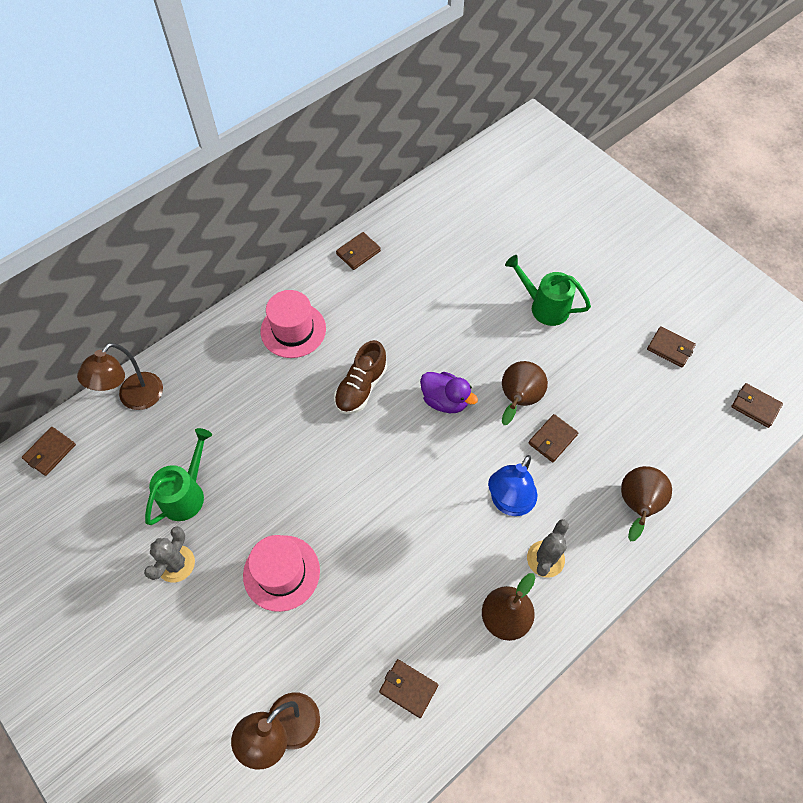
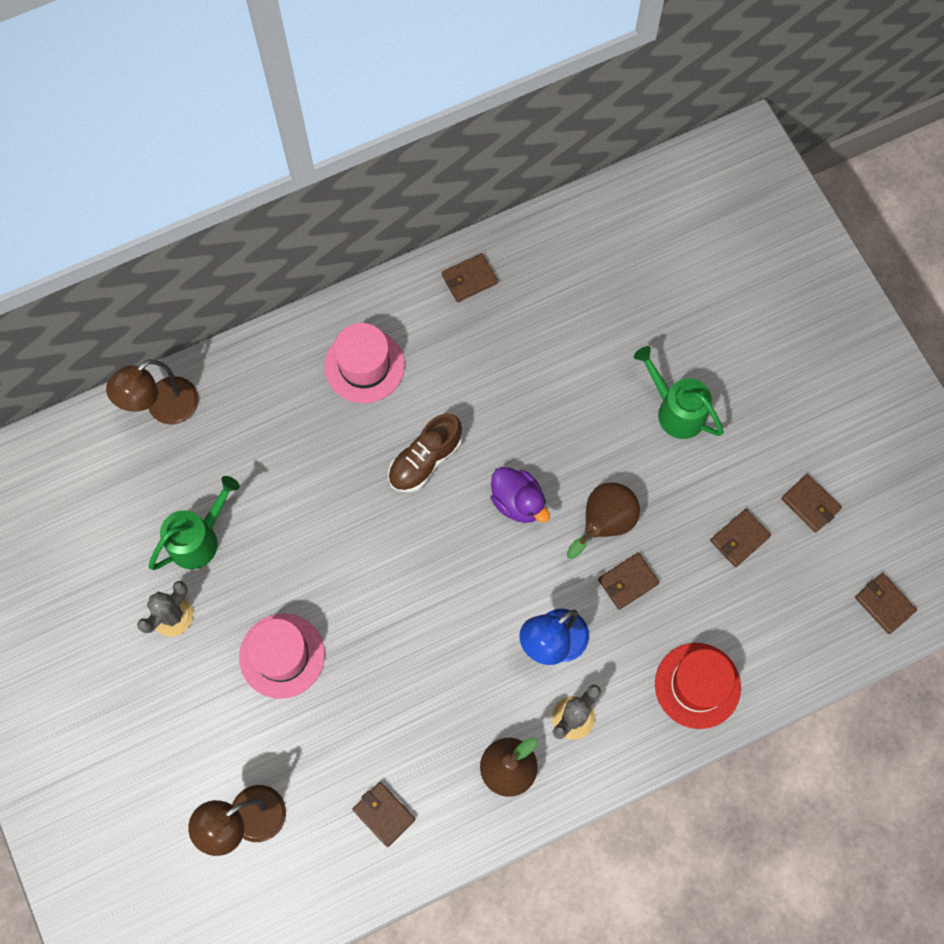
camera: 15 degrees right, 10 degrees up
brown wallet [22,427,76,476] -> brown wallet moved to [710,509,771,567]
brown pear [621,466,672,541] -> red hat [655,643,741,729]

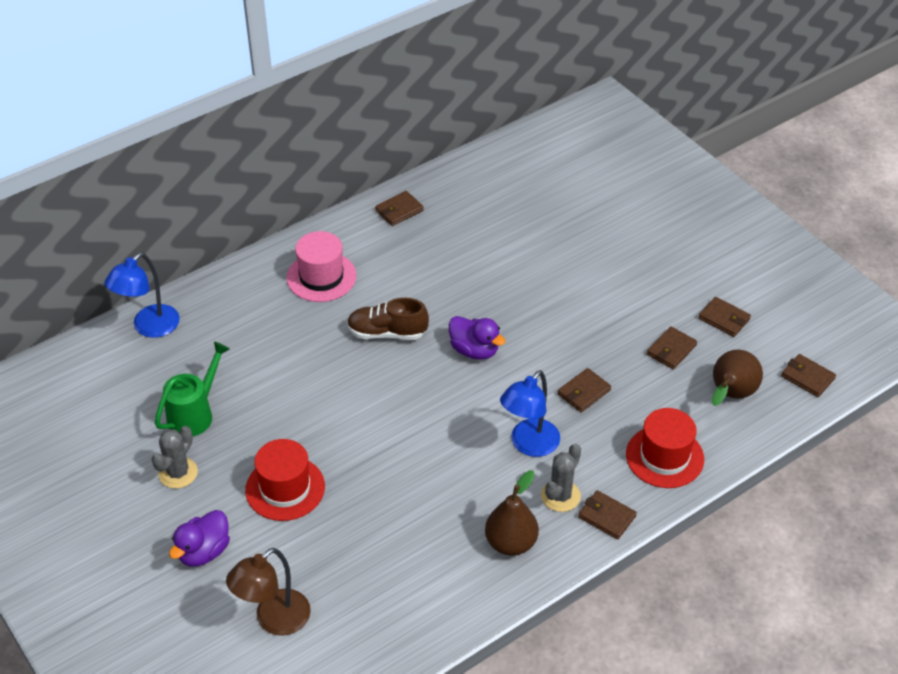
camera: 10 degrees left, 25 degrees down
brown lamp [106,359,199,425] -> blue lamp [105,253,180,338]
pink hat [239,614,325,699] -> red hat [245,439,325,521]
brown wallet [352,782,415,847] -> brown wallet moved to [578,490,637,540]
brown shoe [388,414,462,493] -> brown shoe turned 60 degrees clockwise [347,298,429,340]
brown pear [567,482,640,559] -> brown pear moved to [712,349,763,406]
green watering can [634,346,724,439] -> none
none -> purple duck [169,510,230,566]

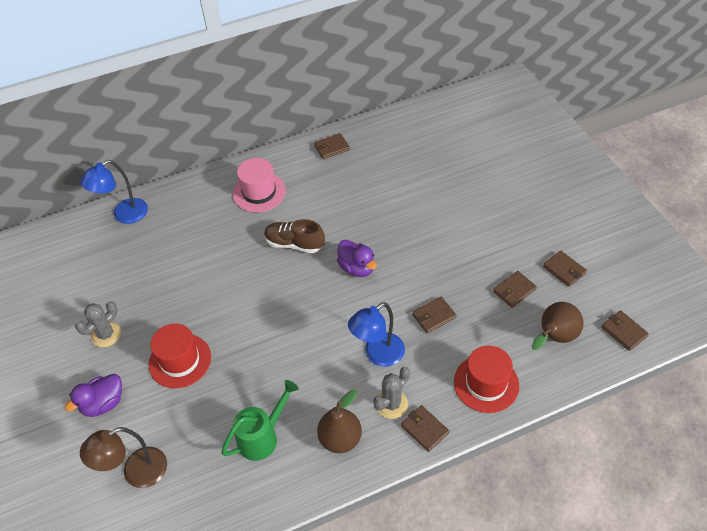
camera: 15 degrees right, 5 degrees up
green watering can [155,341,230,436] -> green watering can moved to [221,380,299,461]

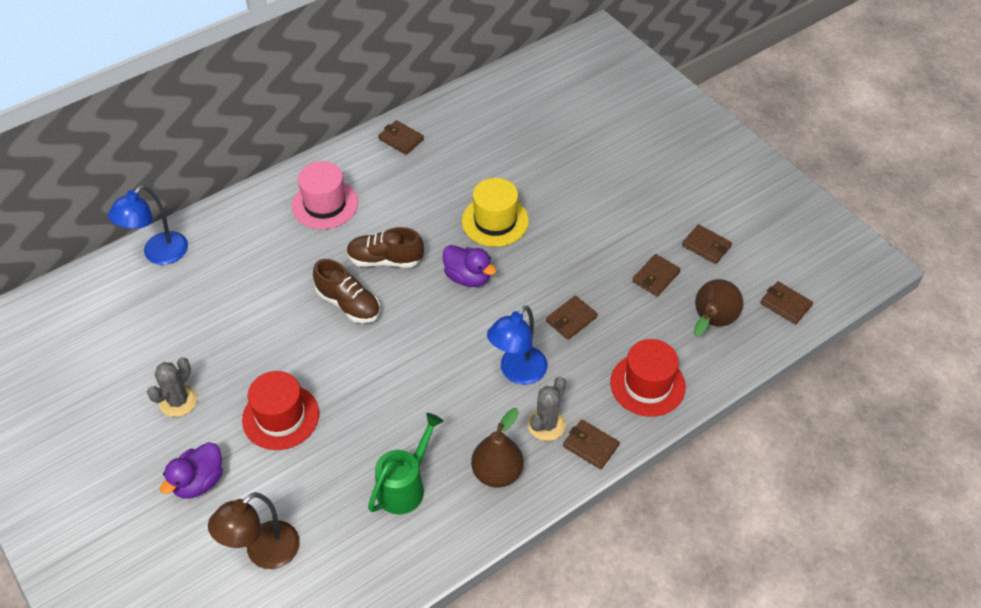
camera: 15 degrees left, 0 degrees up
brown wallet [314,133,350,160] -> brown wallet turned 75 degrees clockwise [378,120,424,155]
none -> brown shoe [313,259,380,323]
none -> yellow hat [462,178,529,247]

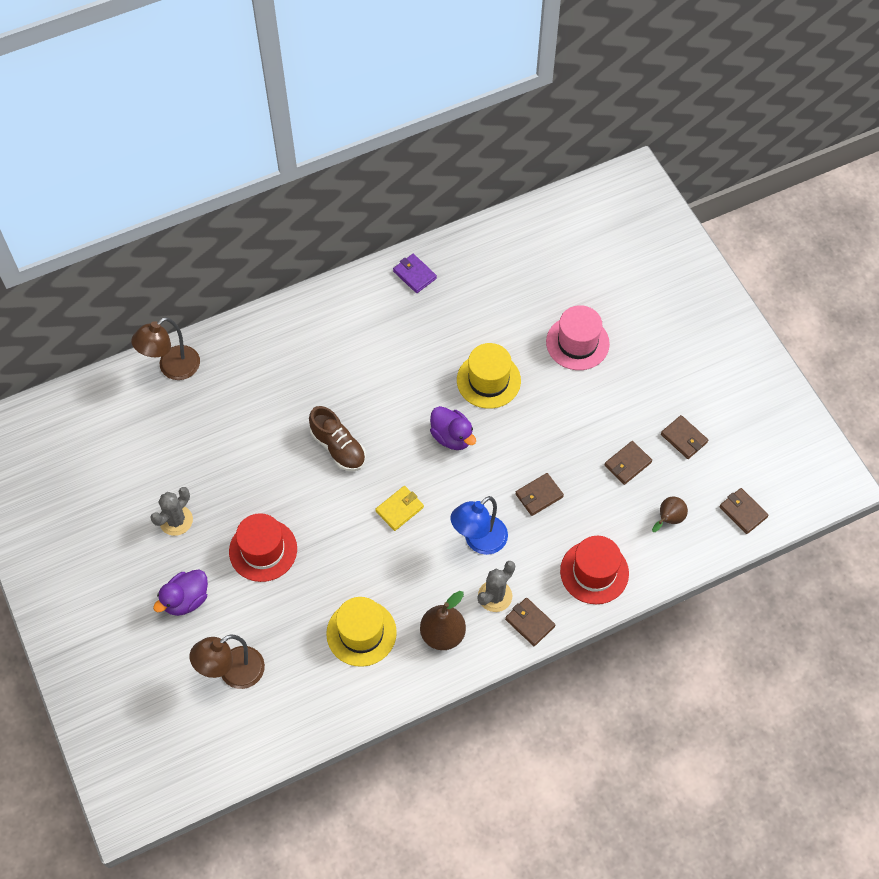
camera: 10 degrees right, 10 degrees up
blue lamp [108,185,188,265] -> brown lamp [131,317,200,380]
pink hat [292,161,358,229] -> pink hat moved to [546,305,610,370]
brown shoe [346,227,424,267] -> none
green watering can [368,413,443,514] -> yellow hat [326,597,397,667]
brown wallet [378,120,424,155] -> purple wallet [393,254,437,293]
brown pear [694,279,743,337] -> brown pear [652,497,688,532], size x0.64
none -> yellow wallet [375,486,424,531]

